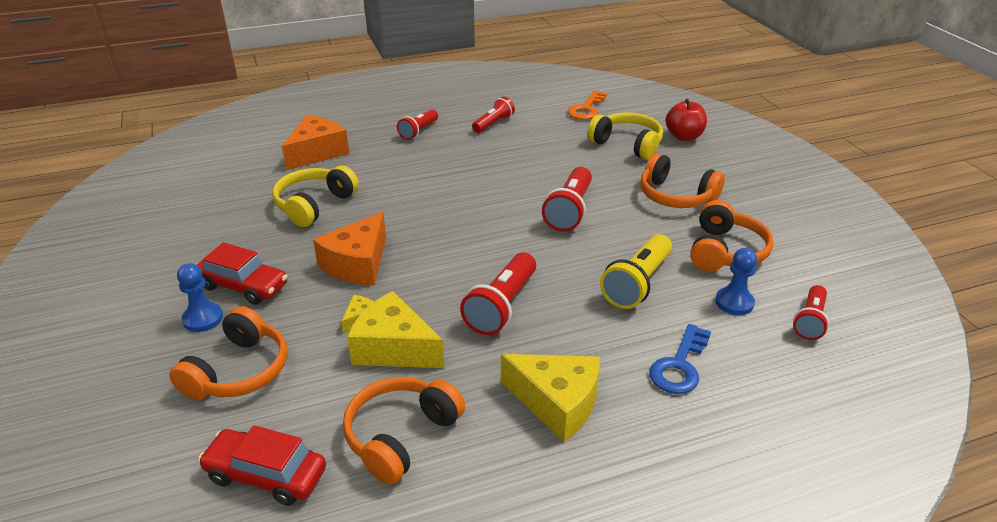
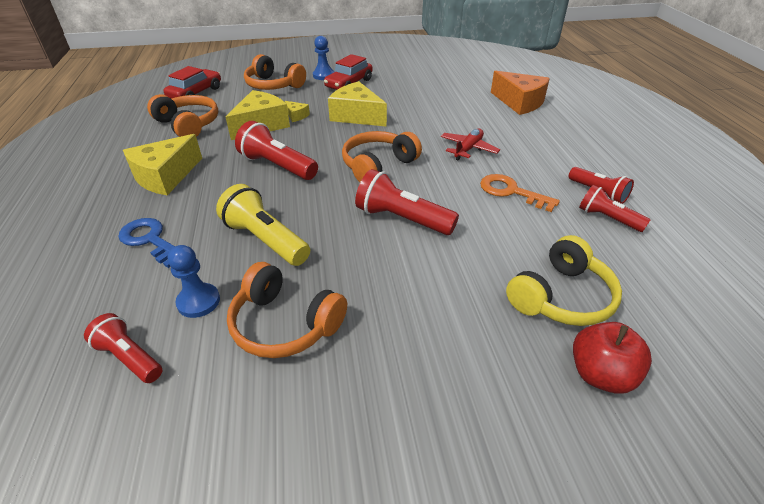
camera: 100 degrees right, 5 degrees up
yellow headphones [272,165,359,227] -> none
orange cheese [313,212,386,285] -> yellow cheese [328,81,387,127]
red flashlight [397,109,438,140] -> red flashlight moved to [579,185,650,232]
orange key [567,90,607,120] -> orange key moved to [480,174,560,212]
orange headphones [640,153,725,208] -> orange headphones moved to [342,131,422,182]
none -> red plane [441,129,500,161]

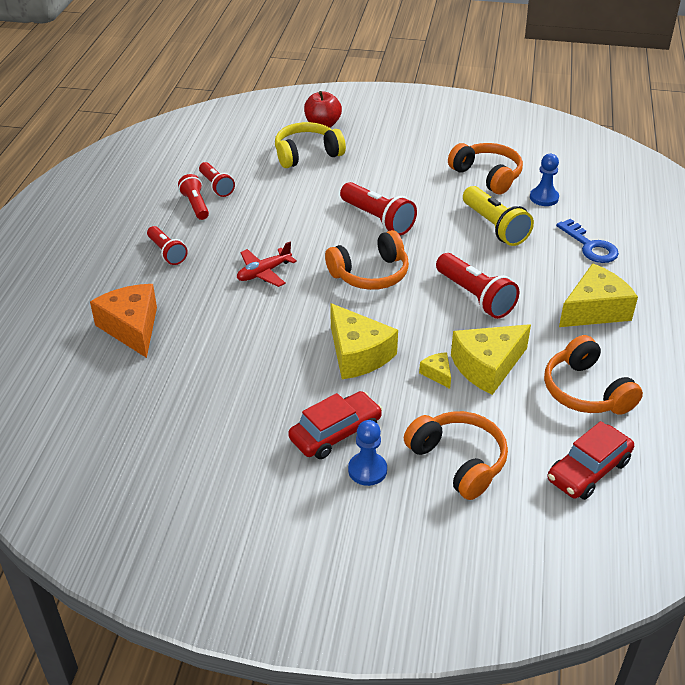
camera: 160 degrees left, 0 degrees up
red flashlight [84,313,162,383] -> red flashlight moved to [147,226,188,265]
orange key [480,174,560,212] -> none

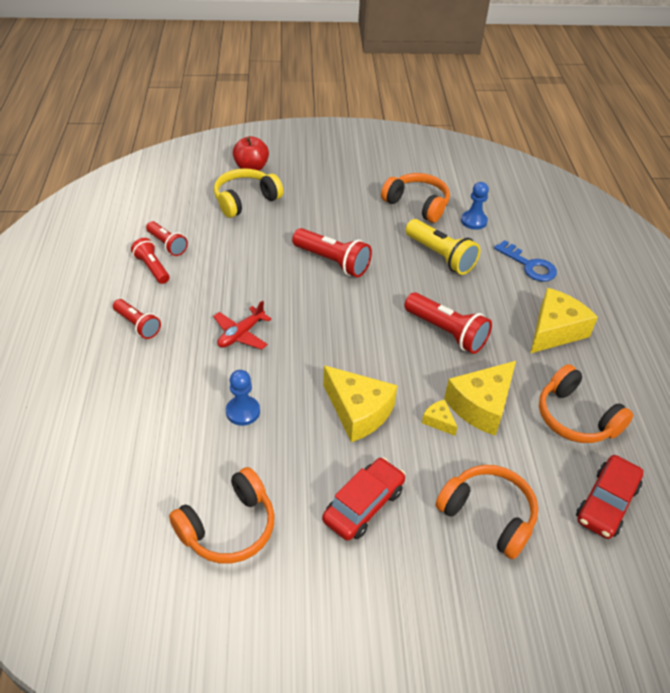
camera: 15 degrees left, 5 degrees up
orange cheese [90,284,157,358] -> none
orange headphones [325,230,409,290] -> orange headphones moved to [169,467,275,563]
blue pawn [348,420,387,486] -> blue pawn moved to [226,370,260,426]

